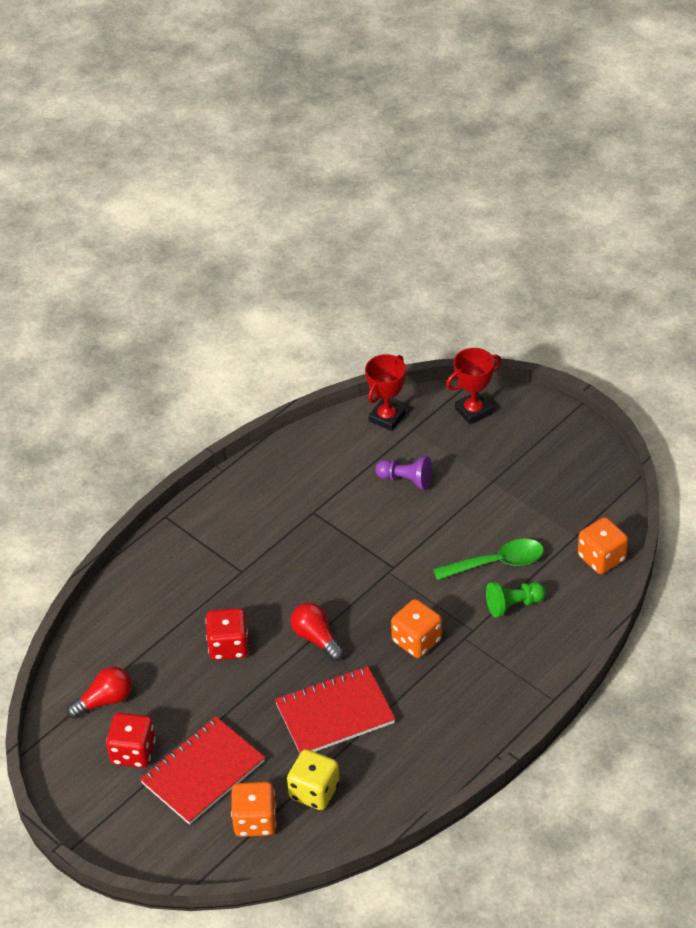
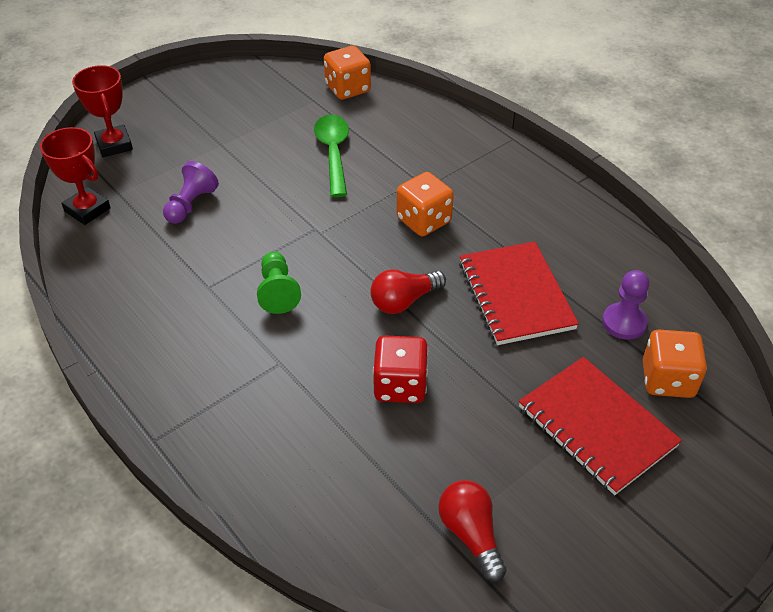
camera: 85 degrees left, 0 degrees up
red dice [106,713,156,768] -> none
yellow dice [287,749,340,810] -> purple pawn [602,270,649,340]
green pawn [486,582,546,618] -> green pawn moved to [257,252,301,314]

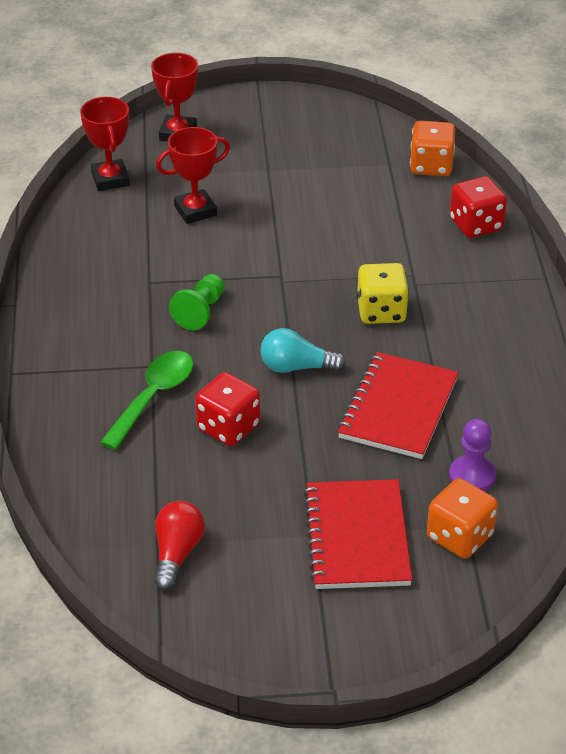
camera: 35 degrees right, 5 degrees down
purple pawn [163,161,219,224] -> red trophy [156,127,230,224]
green spoon [314,114,349,197] -> green spoon moved to [100,351,193,450]
red light bulb [370,269,446,314] -> turquoise light bulb [260,328,346,373]
orange dice [396,172,454,236] -> yellow dice [357,263,409,324]
none -> red dice [450,176,507,238]

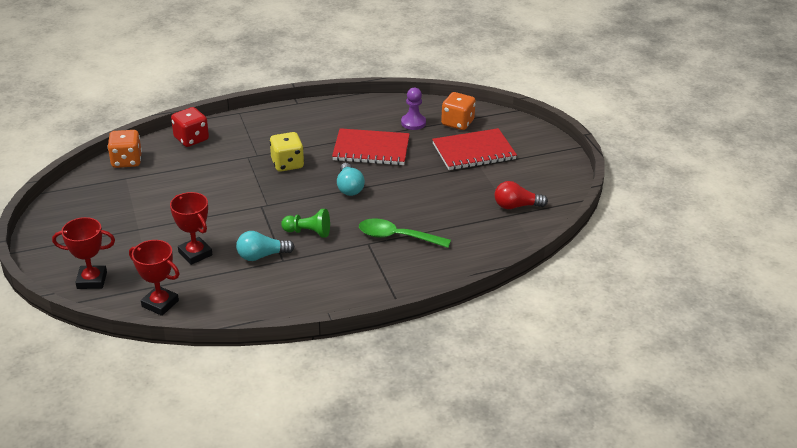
camera: 105 degrees left, 5 degrees down
red trophy [80,97,130,191] -> red trophy turned 60 degrees clockwise [129,240,179,316]
red dice [195,372,260,446] -> none
none -> turquoise light bulb [236,231,295,261]

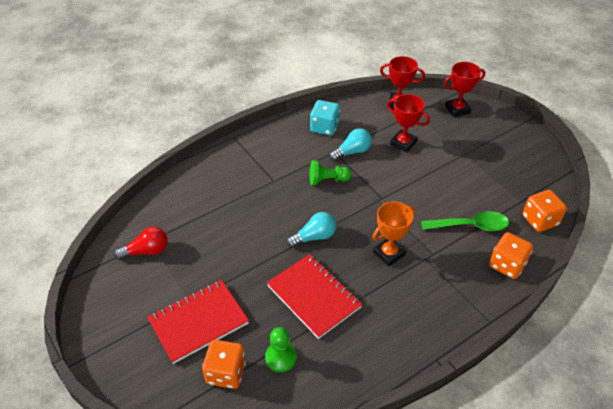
camera: 165 degrees right, 10 degrees up
red dice [171,107,209,147] -> orange dice [489,232,533,279]
yellow dice [270,132,304,172] -> orange trophy [372,201,415,266]
red notebook [332,128,410,166] -> red notebook turned 60 degrees clockwise [267,254,362,339]
turquoise light bulb [337,163,365,196] -> turquoise light bulb turned 90 degrees clockwise [287,212,336,248]
green spoon [359,218,451,248] -> green spoon moved to [421,211,509,231]
purple pawn [401,88,426,130] -> green pawn [265,327,297,372]
none -> turquoise dice [310,100,340,136]

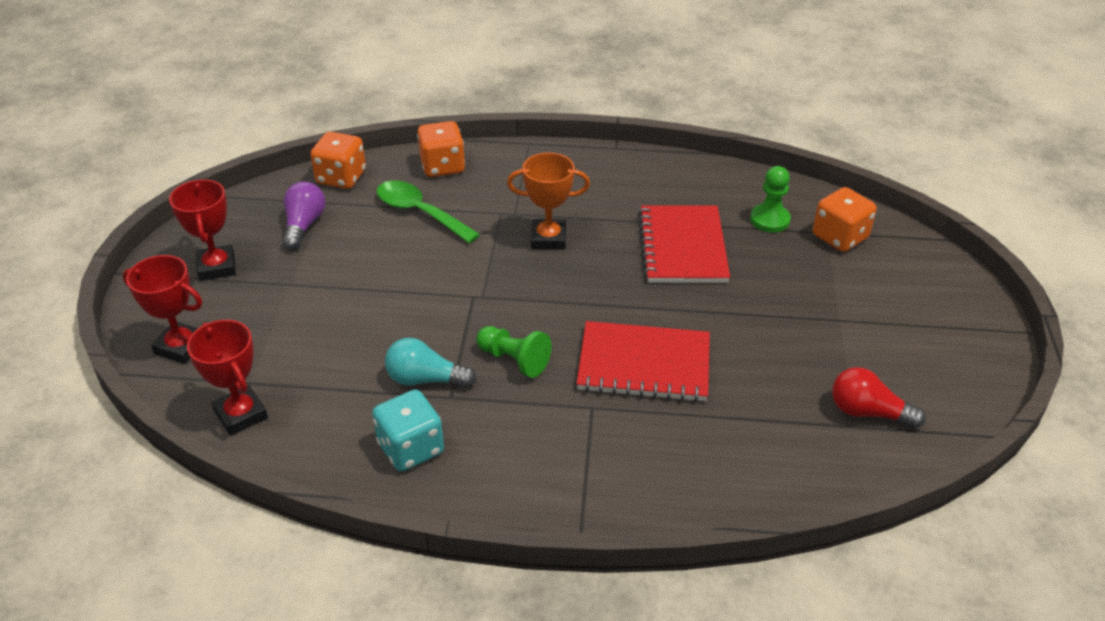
camera: 140 degrees left, 5 degrees down
red notebook [147,280,249,364] -> red notebook moved to [576,321,710,402]
turquoise light bulb [287,212,336,248] -> none
red trophy [387,94,430,152] -> red trophy moved to [169,179,236,281]
none -> purple light bulb [282,182,325,250]

